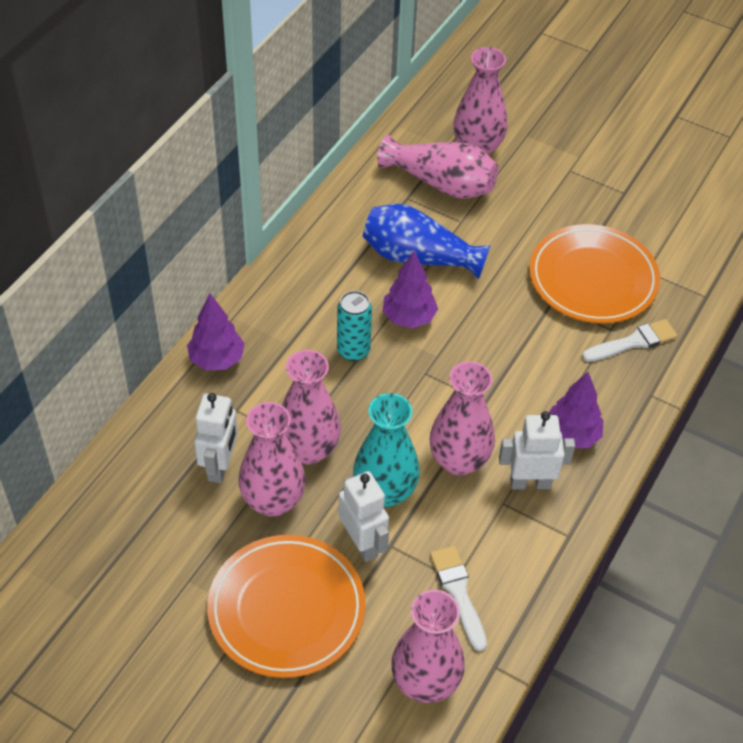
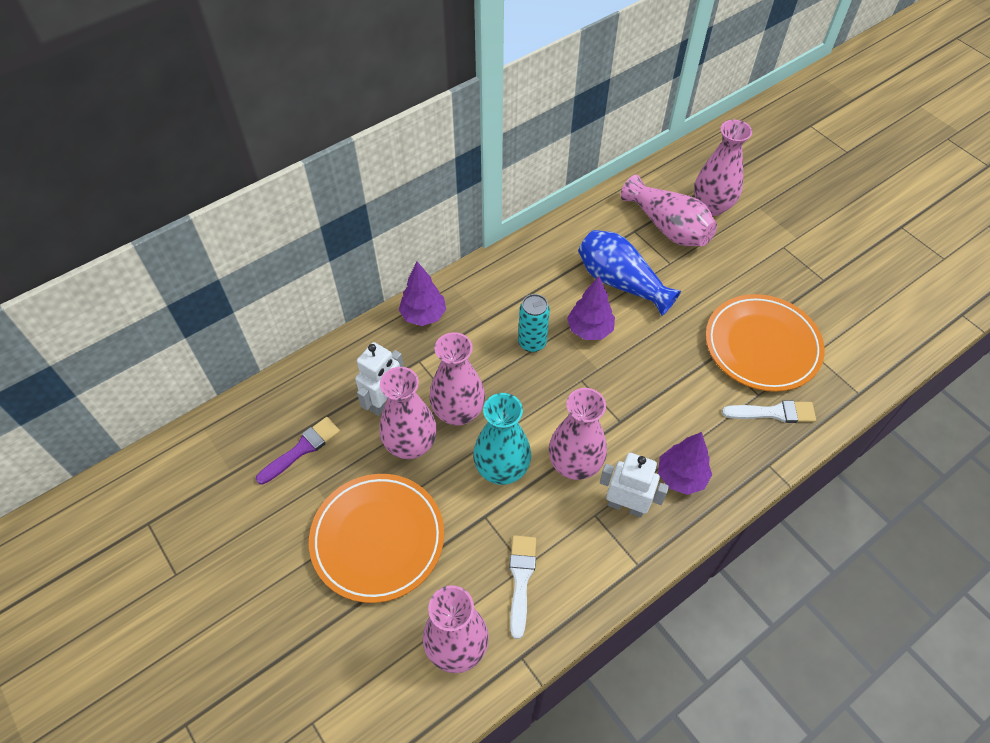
camera: 25 degrees right, 5 degrees up
white robot [339,471,389,562] -> none
none -> purple brush [256,417,340,485]

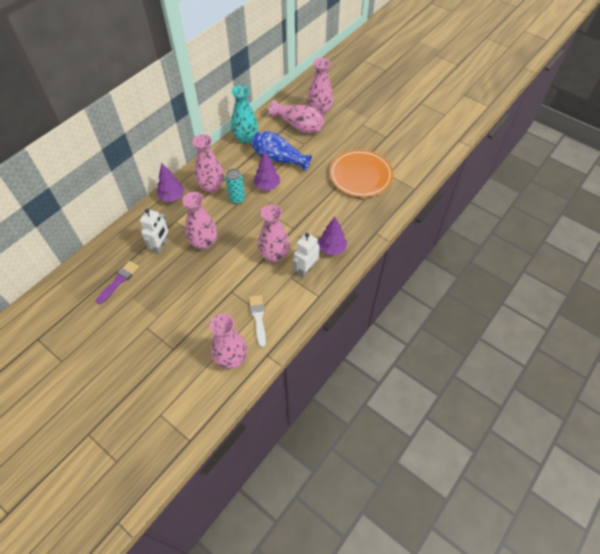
camera: 15 degrees left, 0 degrees up
orange plate [309,474,444,603] -> none
pink vase [380,367,437,459] -> pink vase moved to [192,134,224,193]
turquoise vase [473,393,531,485] -> turquoise vase moved to [231,85,258,144]
white robot [600,453,669,518] -> white robot turned 60 degrees counterclockwise [293,232,320,277]
white brush [722,400,816,423] -> none

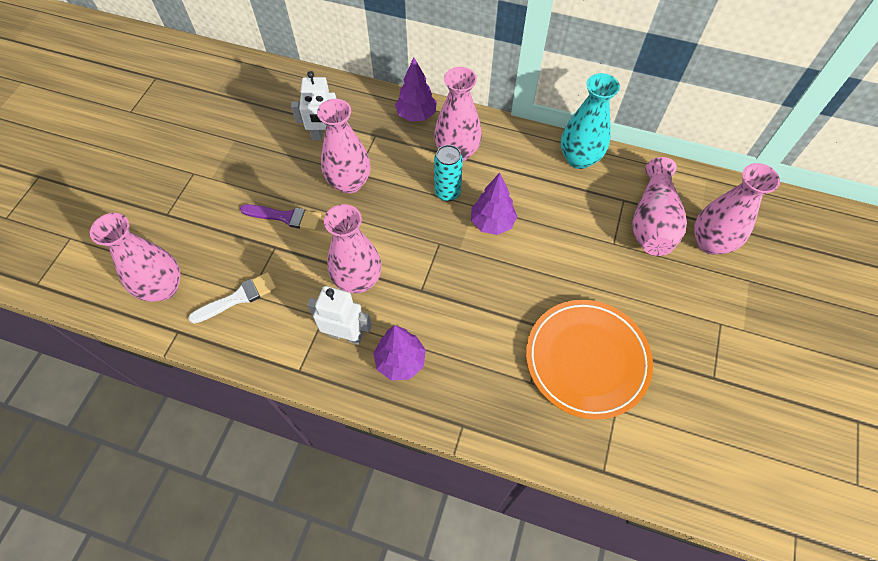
camera: 70 degrees right, 5 degrees up
purple brush [96,261,139,304] -> purple brush moved to [240,204,322,231]
blue vase [251,131,312,171] -> none

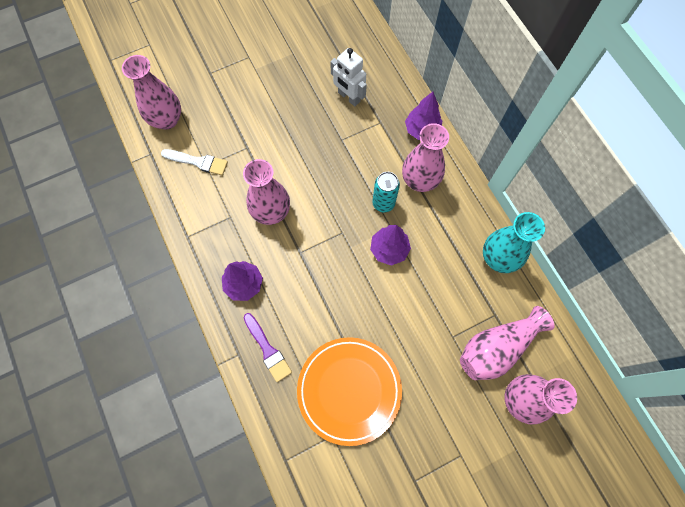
camera: 45 degrees right, 10 degrees up
purple brush [240,204,322,231] -> purple brush moved to [243,313,292,382]
white robot [307,286,372,345] -> none
pink vase [317,99,370,194] -> none

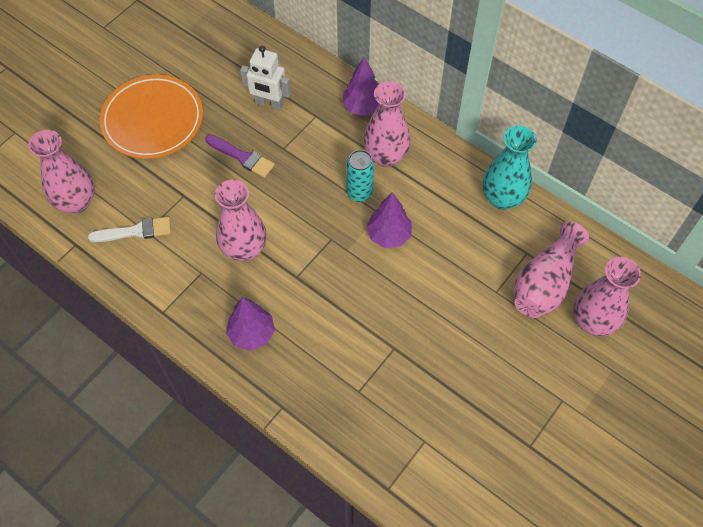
camera: 25 degrees left, 10 degrees down
purple brush [243,313,292,382] -> purple brush moved to [205,135,275,178]
orange plate [297,337,402,446] -> orange plate moved to [100,75,203,159]

